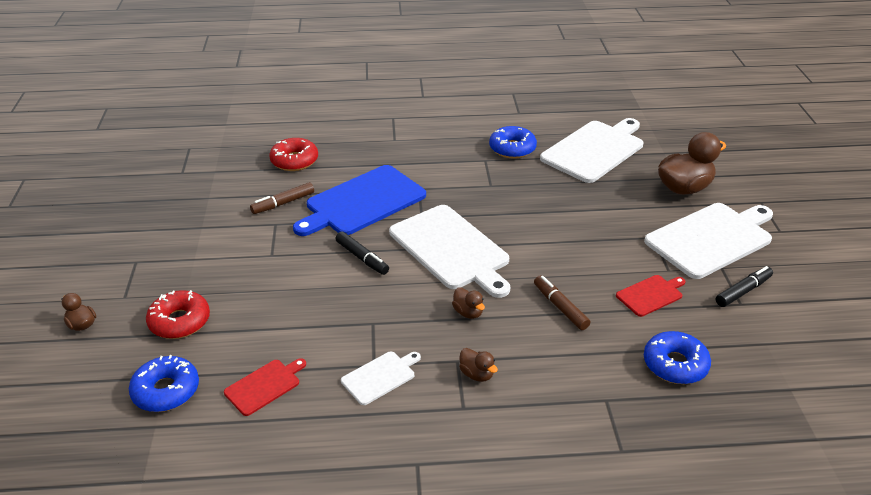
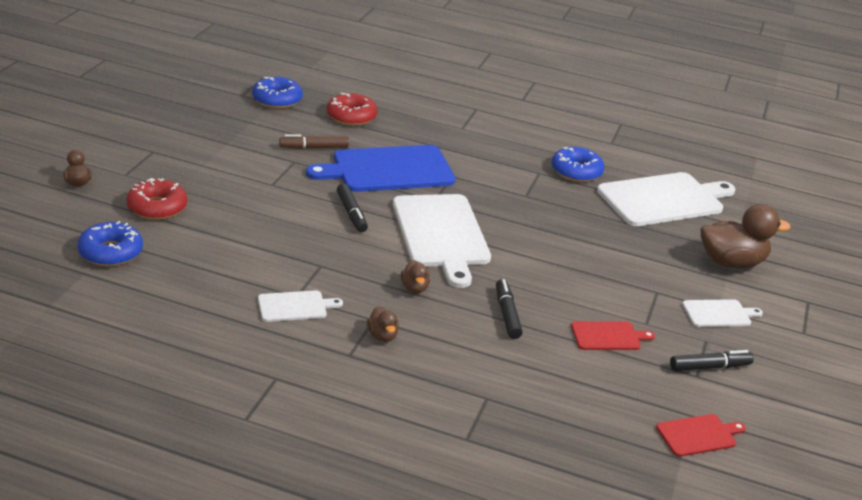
camera: 20 degrees right, 5 degrees down
red cutting board [224,358,306,416] -> red cutting board moved to [656,414,746,457]
brown marker [534,276,590,330] -> black marker [496,279,523,339]
white cutting board [644,203,773,279] -> white cutting board [682,299,763,327], size x0.48
blue donut [644,331,711,384] -> blue donut moved to [252,77,303,109]

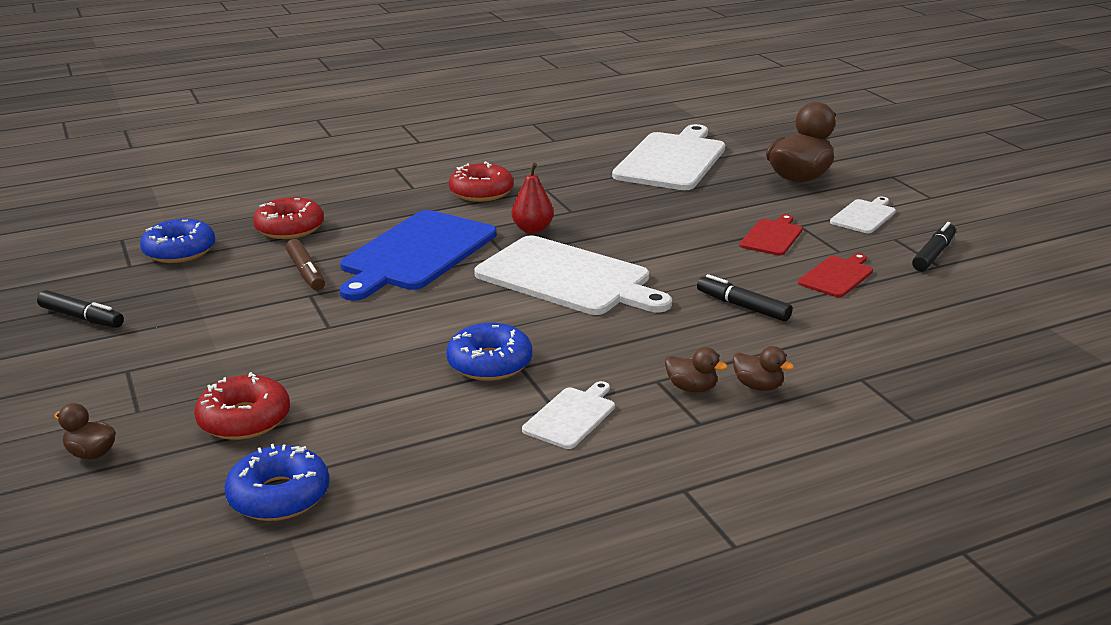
camera: 40 degrees left, 5 degrees down
brown marker [279,134,349,149] -> brown marker turned 60 degrees counterclockwise [286,239,325,291]
black marker [337,184,368,232] -> black marker moved to [37,290,124,328]
brown duck [401,260,430,293] -> brown duck moved to [733,346,794,391]
blue donut [552,147,604,182] -> blue donut moved to [446,323,532,381]
red cutting board [656,414,746,457] -> red cutting board moved to [739,214,803,256]
none -> red donut [449,162,514,202]
none -> red pear [511,163,554,234]

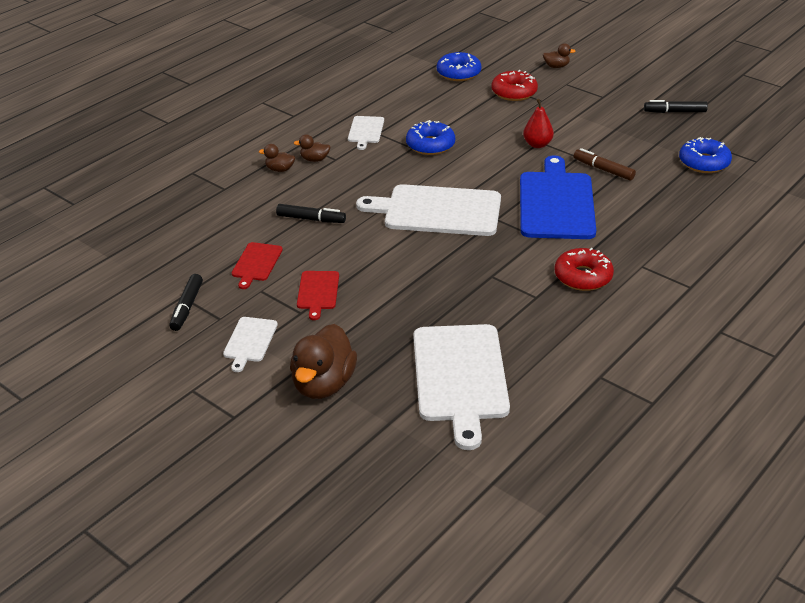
camera: 155 degrees right, 10 degrees up
red donut [253,197,324,239] -> none
red pear [511,163,554,234] -> red pear moved to [523,99,554,148]

